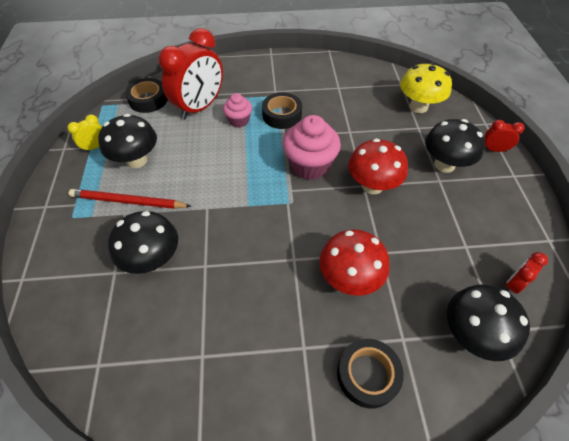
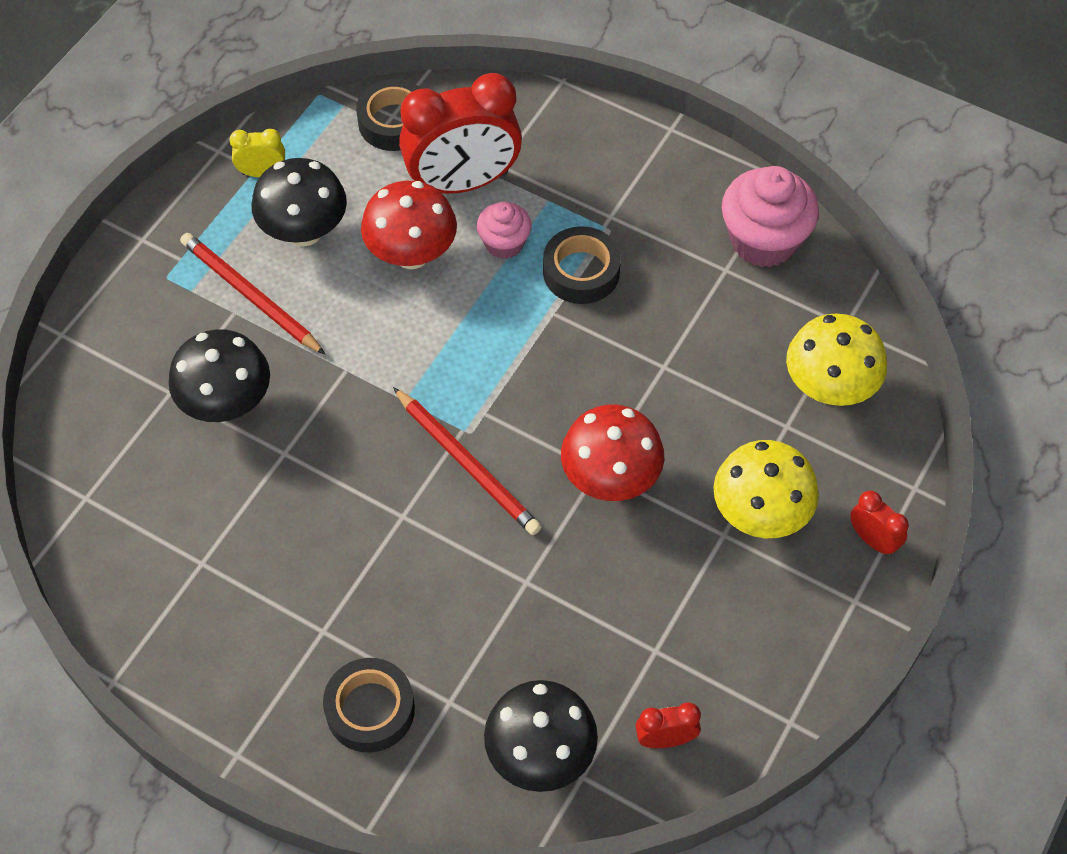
camera: 35 degrees right, 5 degrees up
pink cupcake [283,115,341,180] -> pink cupcake moved to [722,166,819,268]
red mushroom [319,229,390,296] -> red mushroom moved to [361,181,457,269]
black mushroom [425,119,485,173] -> yellow mushroom [713,440,819,538]
none -> red pencil [393,387,542,535]

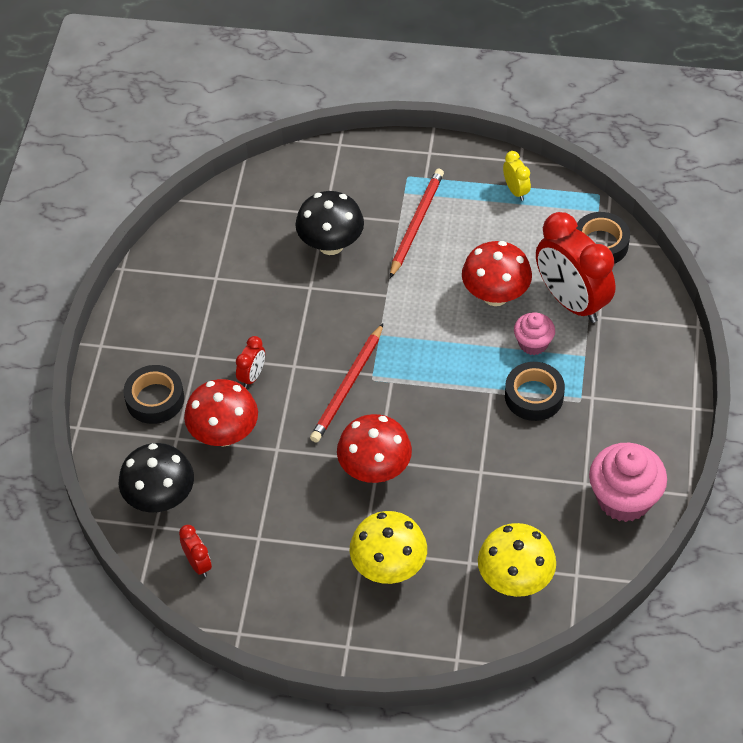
camera: 70 degrees right, 5 degrees down
black mushroom [251,158,347,247] -> none
red clock [850,491,909,556] -> red clock moved to [236,336,265,388]
none -> red mushroom [184,379,258,446]

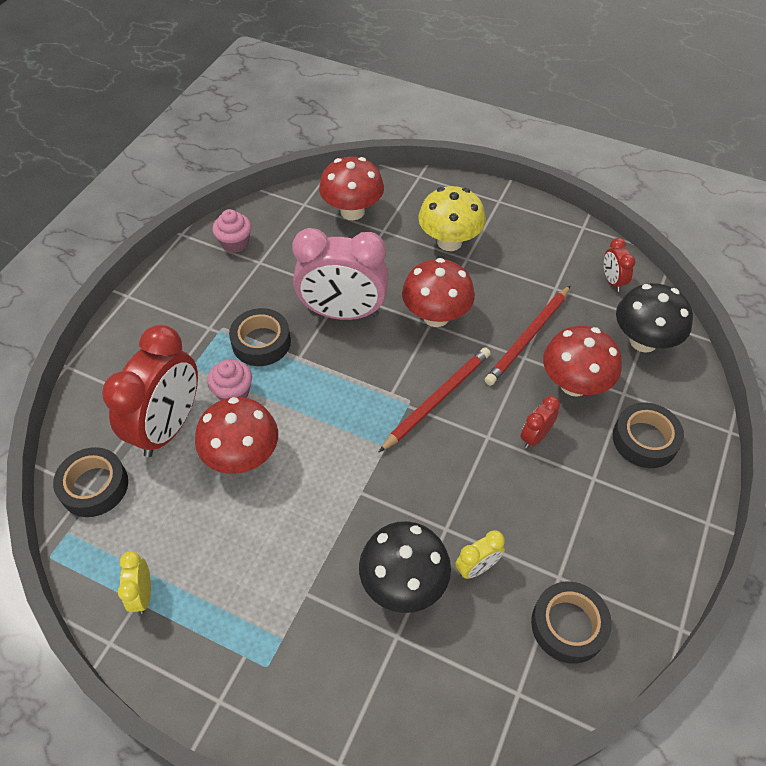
camera: 165 degrees left, 0 degrees up
red pencil [390,169,444,278] -> red pencil moved to [485,285,571,385]
yellow mushroom [478,523,556,597] -> red mushroom [319,157,384,220]
red clock [536,212,616,323] -> red clock turned 45 degrees clockwise [102,325,198,457]
pink cupcake [589,443,667,522] -> pink cupcake [213,209,251,253], size x0.57
none -> pink clock [292,228,389,320]
none -> yellow clock [455,530,505,579]
none -> black tape [531,582,612,664]

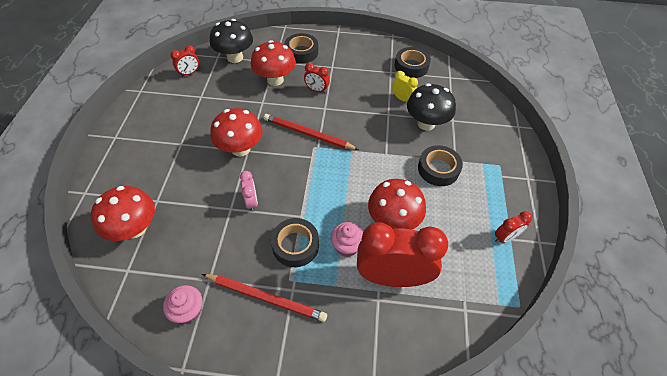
camera: 110 degrees left, 0 degrees up
black tape [53,447,128,517] -> black tape moved to [418,145,463,186]
yellow clock [118,551,151,614] -> red clock [495,211,532,243]
pink clock [292,228,389,320] -> pink clock [240,171,258,212], size x0.45
yellow mushroom [418,186,486,251] -> none
red pencil [485,285,571,385] -> red pencil moved to [202,274,327,322]

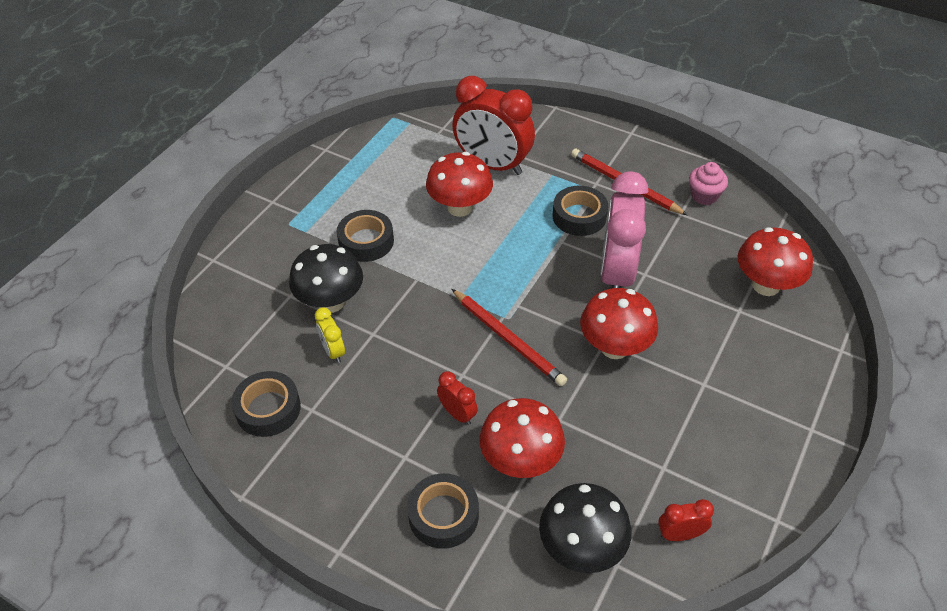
camera: 155 degrees left, 5 degrees down
pink clock [240,171,258,212] -> pink clock [601,171,648,288], size x2.24
pink cupcake [331,222,363,257] -> none
red clock [495,211,532,243] -> none

